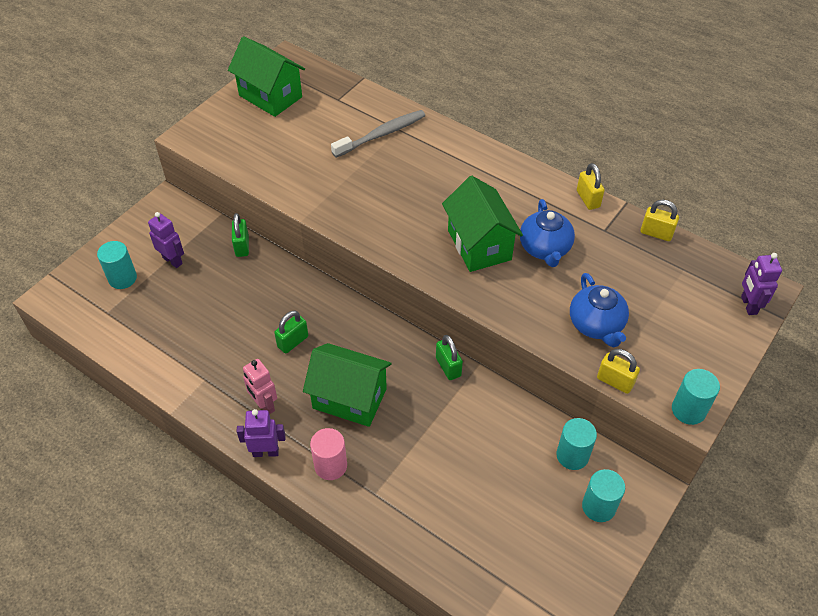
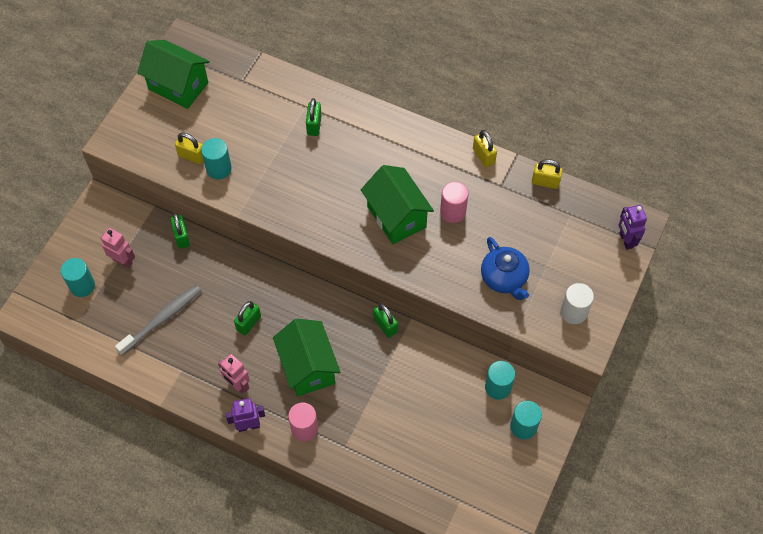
camera: 10 degrees left, 10 degrees up
purple robot [148,212,184,268] -> pink robot [101,228,135,268]
green house [303,343,392,427] -> green house turned 60 degrees clockwise [273,319,340,396]
grey toothbrush [331,110,425,158] -> grey toothbrush moved to [115,285,201,356]
blue teapot [520,199,575,267] -> pink cylinder [440,182,468,223]
yellow padlock [597,349,640,394] -> yellow padlock moved to [175,133,204,164]
turquoise cylinder [672,369,720,425] -> turquoise cylinder moved to [201,138,232,179]
none -> green padlock [306,98,322,136]
none -> white cylinder [560,283,594,324]

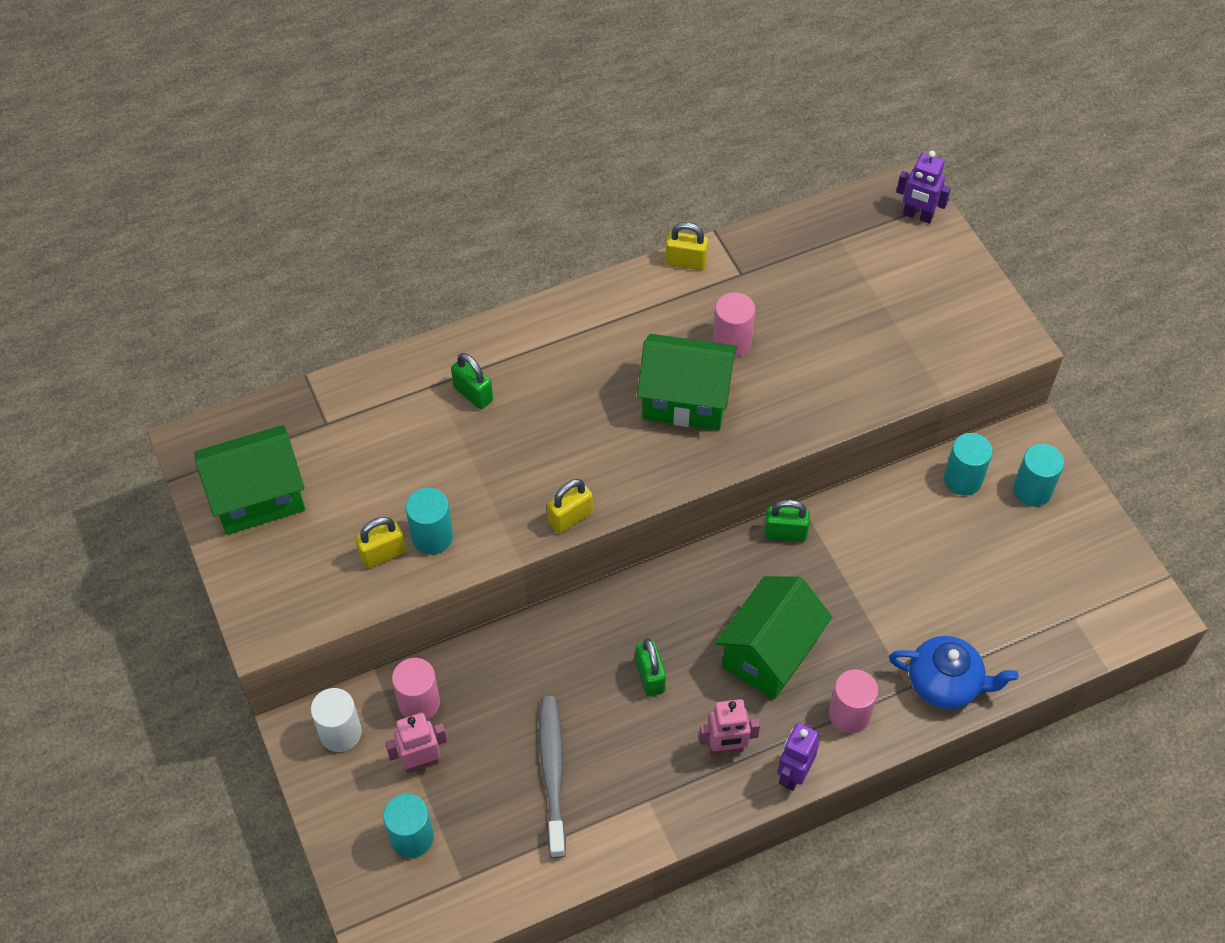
camera: 50 degrees left, 5 degrees down
green padlock [170,213,190,249] -> none
green house [273,319,340,396] -> green house turned 75 degrees counterclockwise [715,576,832,700]
blue teapot [481,237,530,300] -> blue teapot moved to [889,636,1019,709]
yellow padlock [532,159,563,189] -> yellow padlock moved to [547,479,593,533]
white cylinder [560,283,594,324] -> white cylinder moved to [311,688,362,752]
none -> pink cylinder [392,658,440,720]

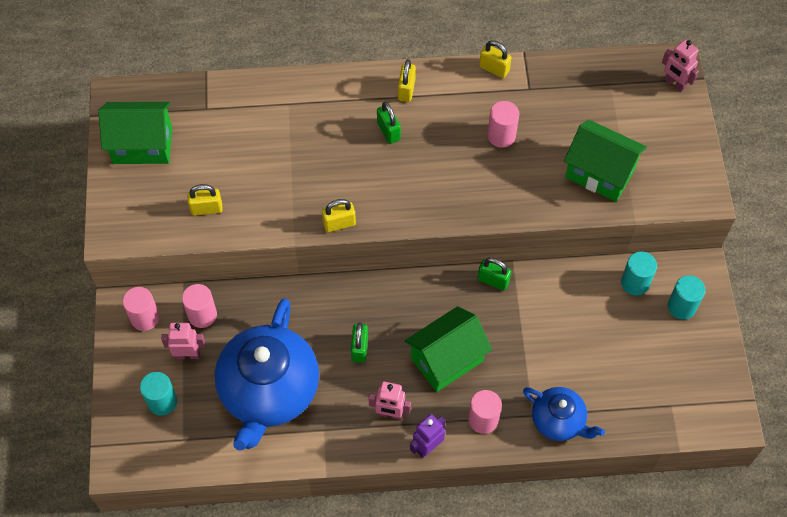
camera: 20 degrees right, 5 degrees up
white cylinder [311,688,362,752] -> pink cylinder [123,287,159,331]
turquoise cylinder [406,488,453,555] -> none
green padlock [451,353,493,409] -> green padlock moved to [377,102,401,144]
grey toothbrush [539,696,566,858] -> blue teapot [214,298,319,451]
green house [637,334,737,430] -> green house moved to [564,120,647,202]
purple robot [896,151,951,224] -> pink robot [662,40,699,92]
none -> yellow padlock [398,59,416,102]

